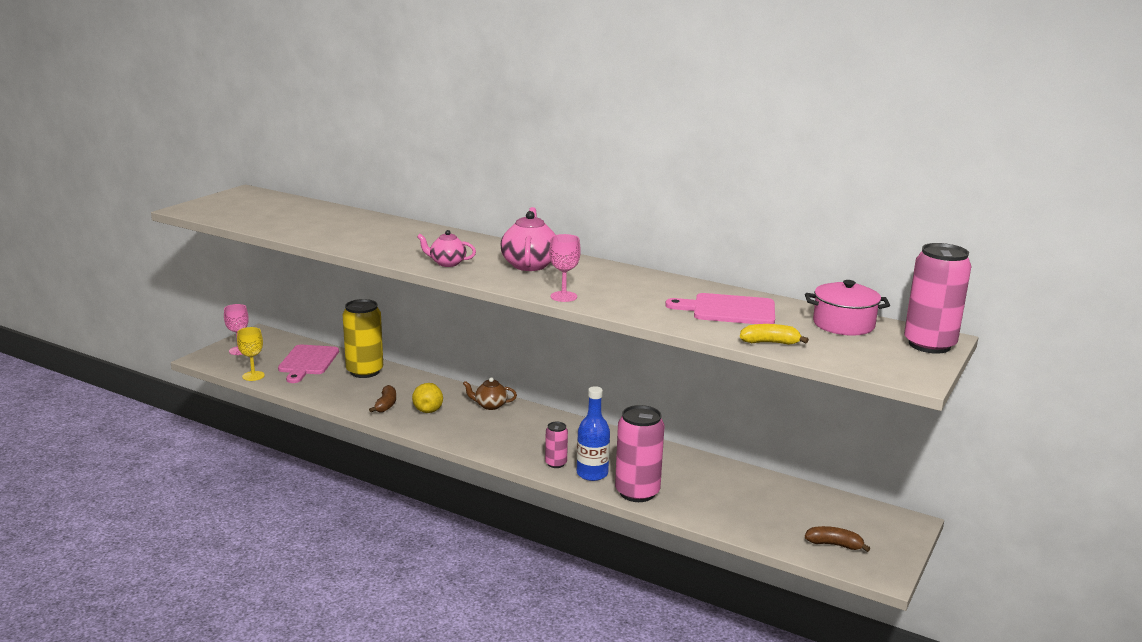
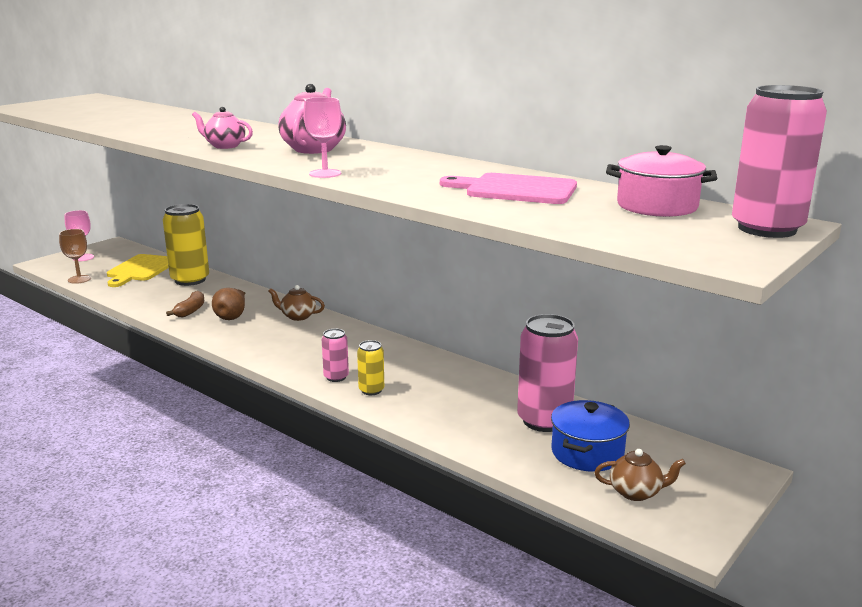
camera: 10 degrees right, 0 degrees up
yellow goblet [237,327,265,381] -> brown goblet [59,229,91,284]
pink cutting board [278,345,339,383] -> yellow cutting board [107,254,169,287]
yellow pear [412,383,443,413] -> brown pear [212,288,245,320]
blue bottle [577,386,610,481] -> yellow can [357,340,384,395]
pink can [615,405,665,502] -> pink can moved to [517,314,578,432]
yellow banana [740,324,809,345] -> none
brown banana [805,526,870,552] -> brown teapot [595,449,686,501]
none -> blue pot [551,400,630,472]

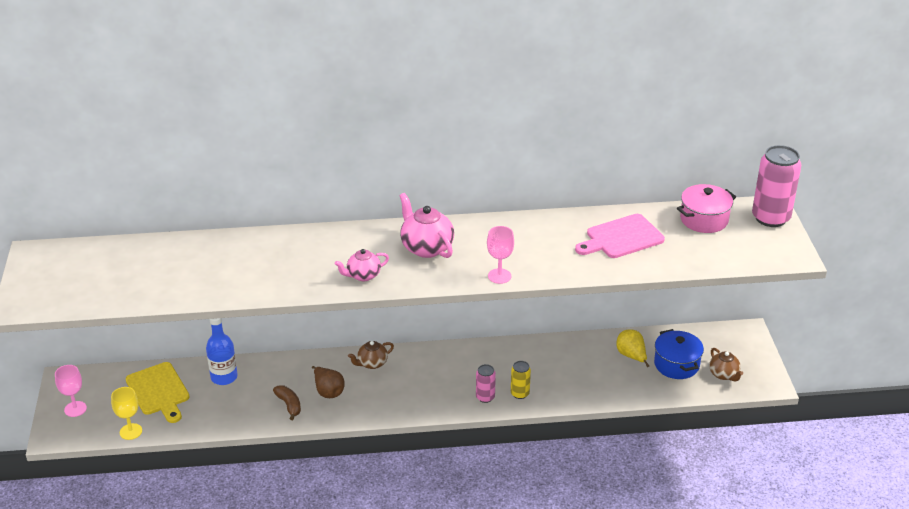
camera: 45 degrees left, 15 degrees up
brown goblet [59,229,91,284] -> yellow goblet [111,387,142,440]
yellow can [163,204,209,286] -> blue bottle [206,318,238,385]
pink can [517,314,578,432] -> yellow pear [617,329,649,367]
brown teapot [595,449,686,501] -> brown teapot turned 105 degrees clockwise [709,348,743,382]

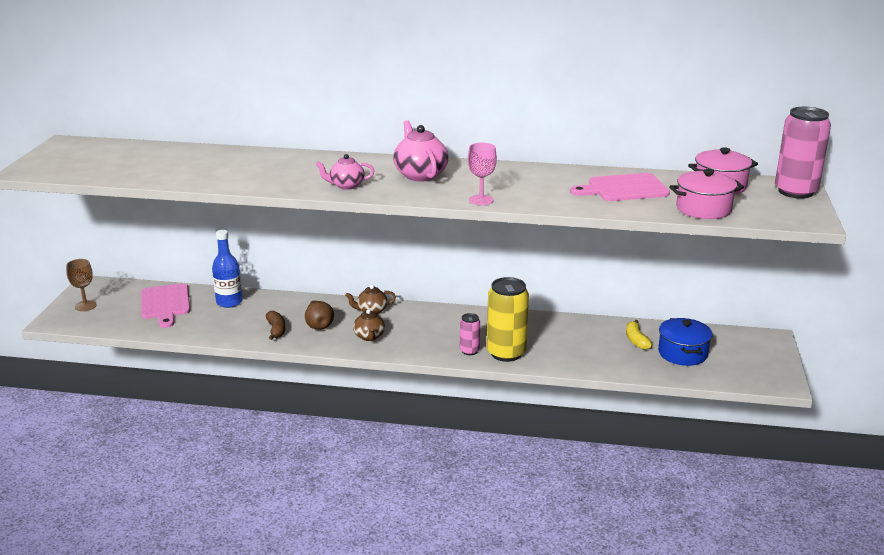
camera: 15 degrees right, 10 degrees down
pink goblet [55,365,87,417] -> brown goblet [66,259,97,311]
yellow goblet [111,387,142,440] -> none
yellow cutting board [126,362,189,423] -> pink cutting board [141,284,190,328]
yellow can [511,361,531,399] -> yellow can [487,277,529,362], size x1.97
yellow pear [617,329,649,367] -> yellow banana [626,320,652,350]
brown teapot [709,348,743,382] -> brown teapot moved to [353,309,385,341]
none -> pink pot [669,169,744,219]

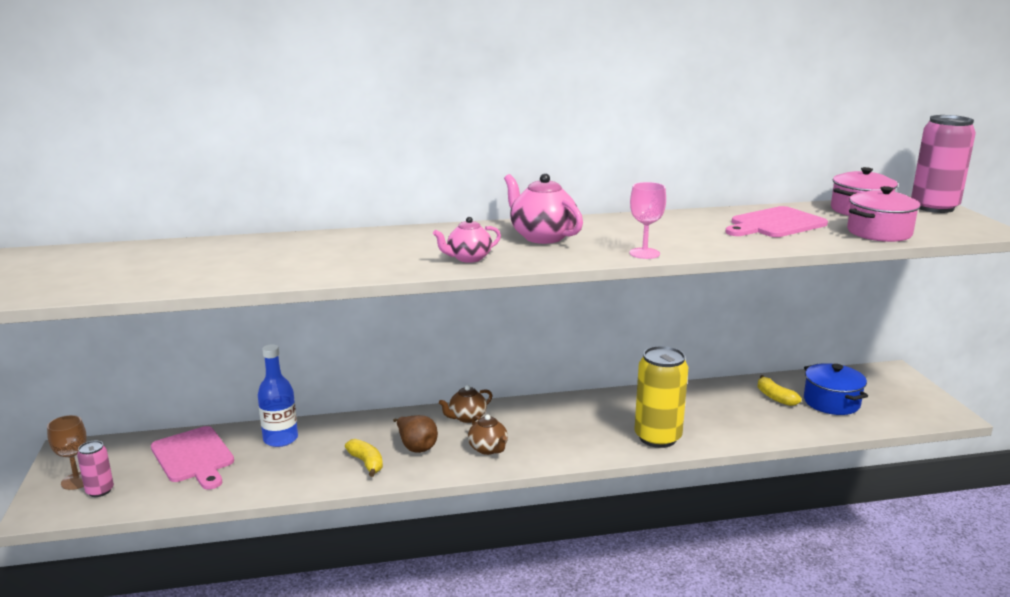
camera: 20 degrees left, 5 degrees down
brown banana [266,311,286,340] -> yellow banana [345,439,383,477]
pink can [460,313,480,355] -> pink can moved to [77,441,114,497]

